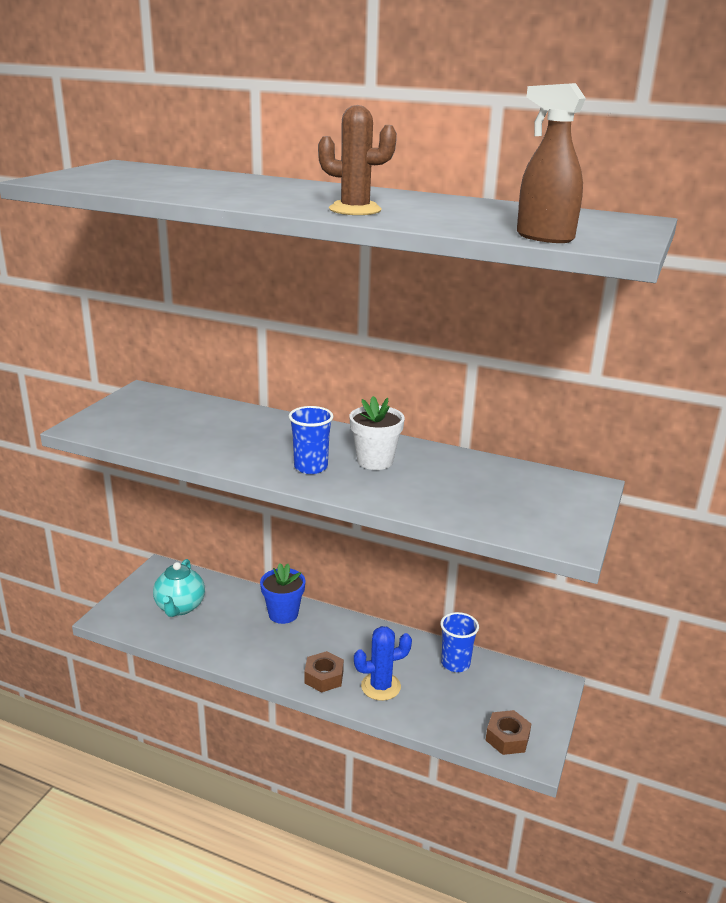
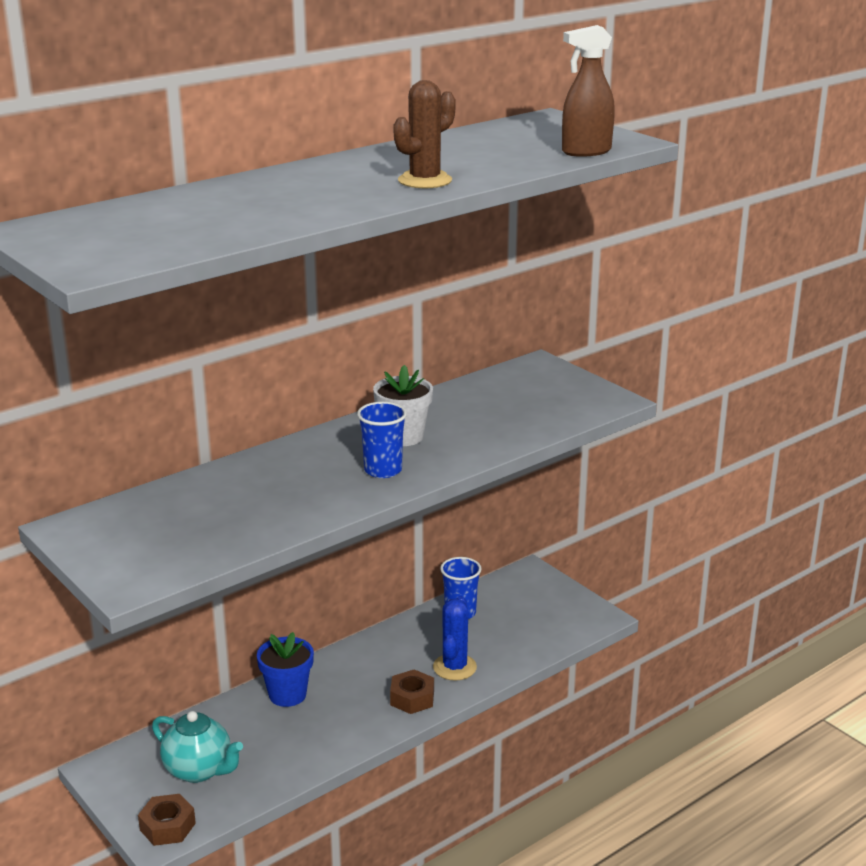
camera: 60 degrees left, 0 degrees up
brown nut [485,710,531,755] -> brown nut moved to [138,794,196,846]

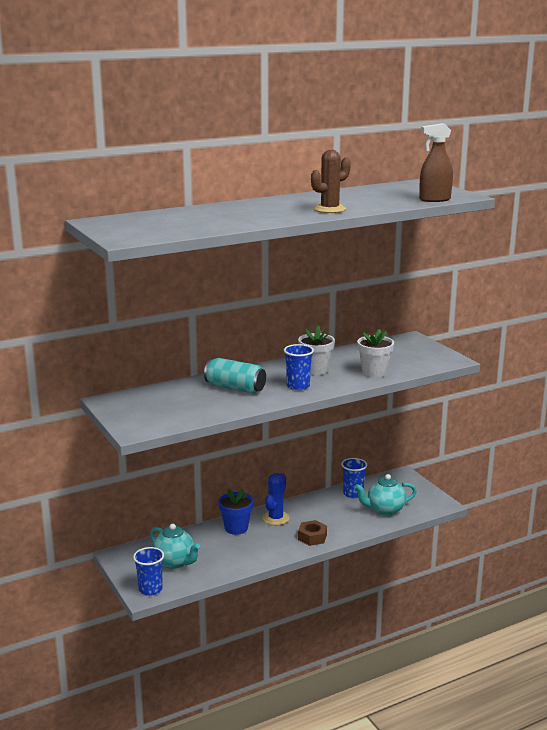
camera: 10 degrees right, 5 degrees down
brown nut [138,794,196,846] -> blue cup [133,547,164,596]
blue cactus [433,596,477,680] -> blue cactus moved to [262,473,290,525]
none -> turquoise can [204,358,266,394]
none -> turquoise teapot [355,474,417,516]
none -> white flower pot [357,329,394,378]

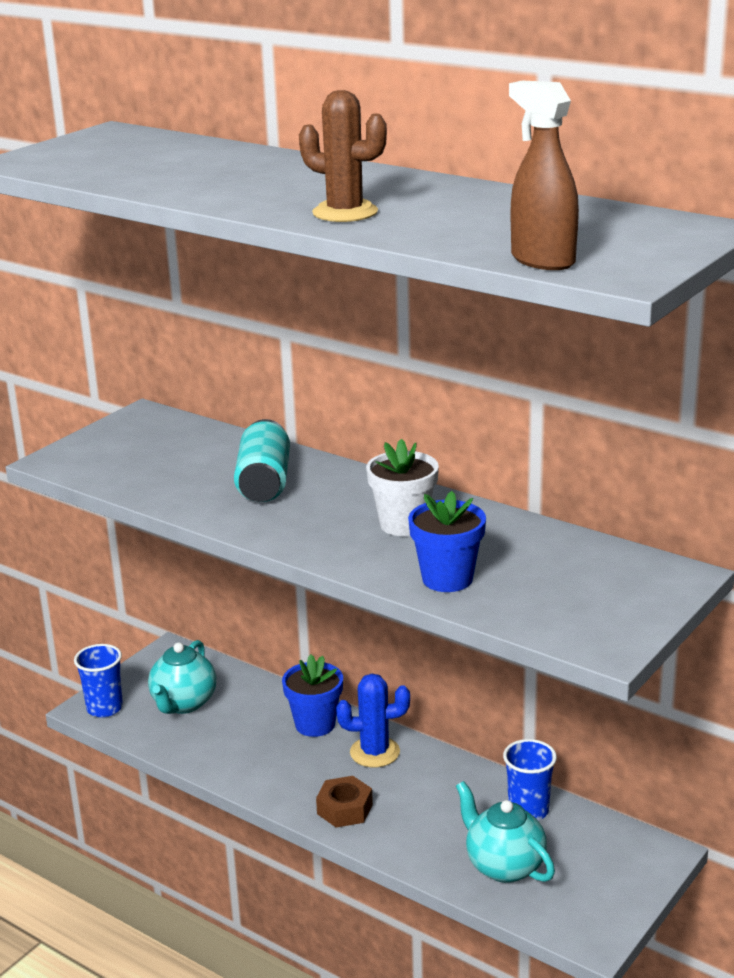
camera: 65 degrees right, 5 degrees up
blue cup [284,344,314,390] -> none
white flower pot [357,329,394,378] -> blue flower pot [408,491,486,592]

